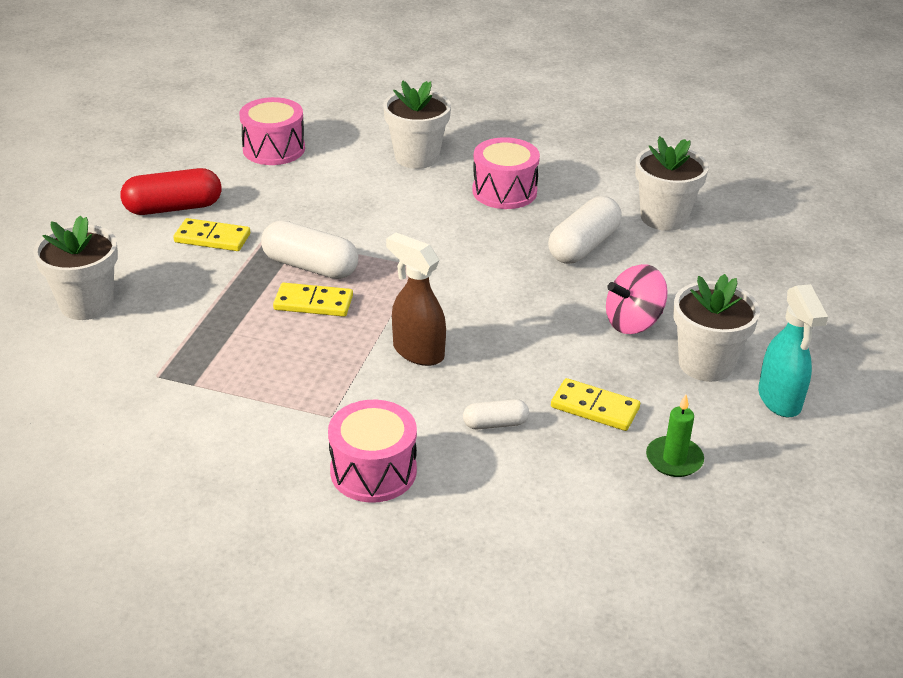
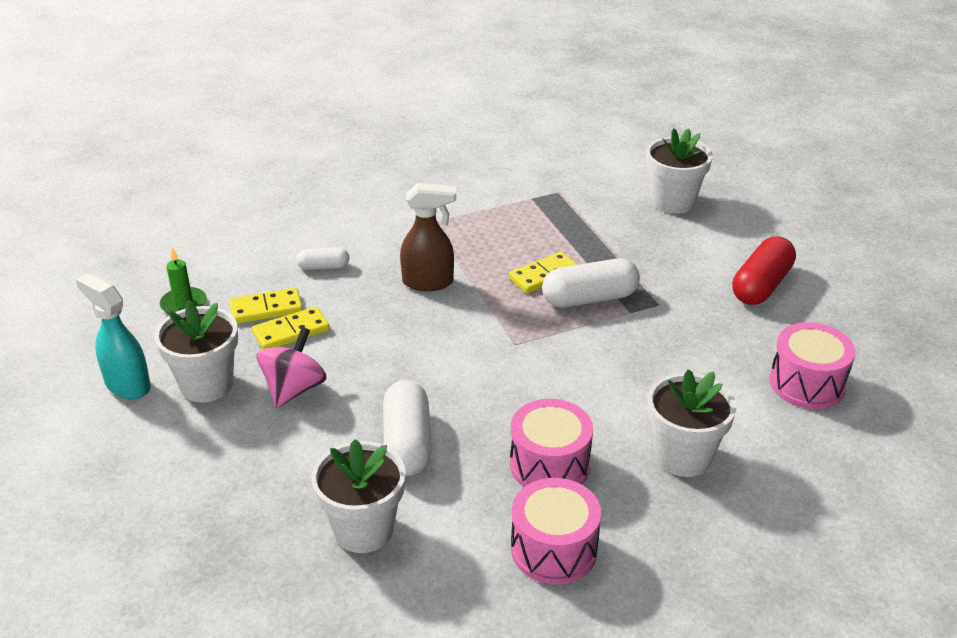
camera: 140 degrees right, 0 degrees up
yellow domino [173,218,250,251] -> yellow domino moved to [252,306,330,349]
pink drum [328,400,417,503] -> pink drum moved to [511,478,601,584]
white capsule [463,399,529,430] -> white capsule turned 45 degrees clockwise [296,247,349,270]

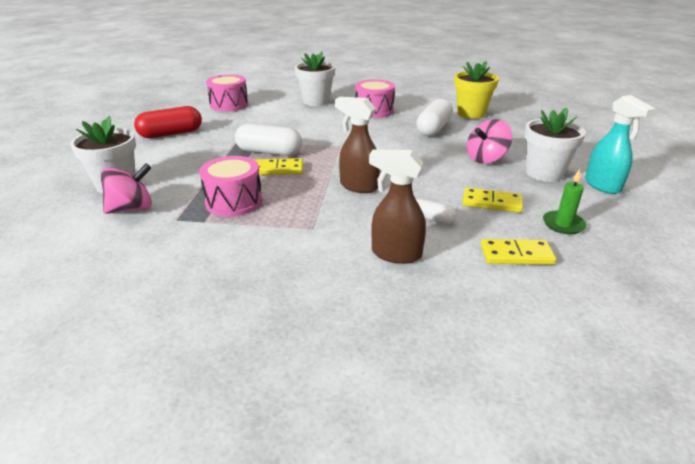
camera: 150 degrees left, 5 degrees down
yellow domino [252,306,330,349] -> yellow domino moved to [481,239,556,265]
white flower pot [311,439,406,553] -> yellow flower pot [454,61,499,119]
pink drum [511,478,601,584] -> pink drum moved to [199,156,262,217]
none -> pink spinning top [101,164,152,214]
none -> brown spray bottle [369,150,426,264]

